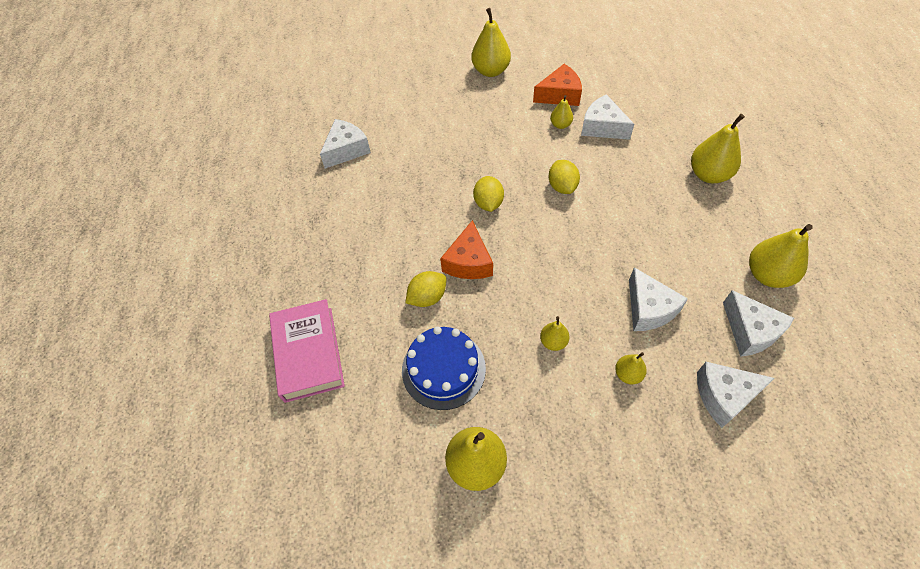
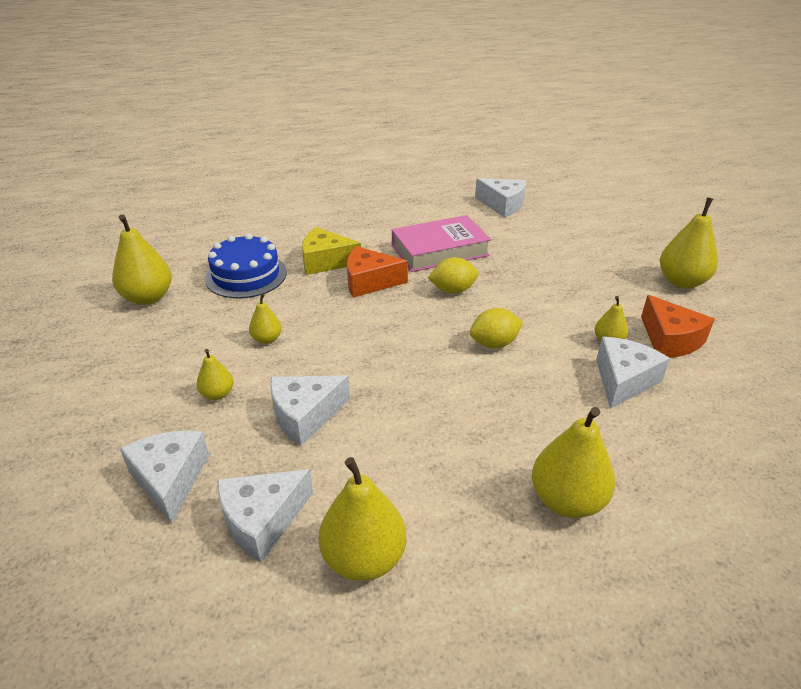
camera: 80 degrees right, 20 degrees down
pink book [269,299,345,403] -> pink book moved to [392,215,491,272]
yellow lemon [405,271,446,307] -> yellow cheese [302,227,361,275]

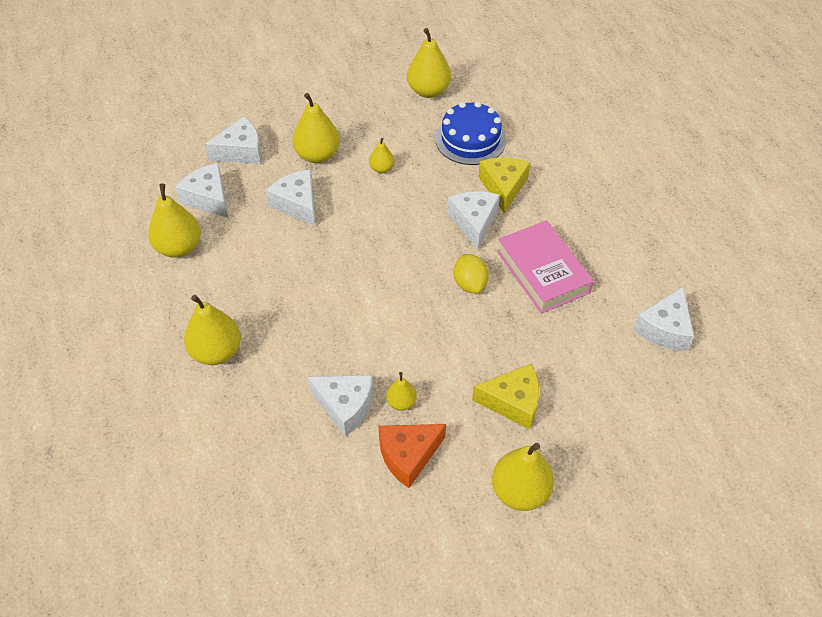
camera: 85 degrees right, 15 degrees up
yellow pear [197,349,233,400] -> yellow pear [292,93,340,163], size x1.87
orange cheese [347,246,408,298] -> white cheese [447,191,500,249]
yellow lemon [470,308,523,348] -> none
none -> yellow cheese [472,364,539,429]

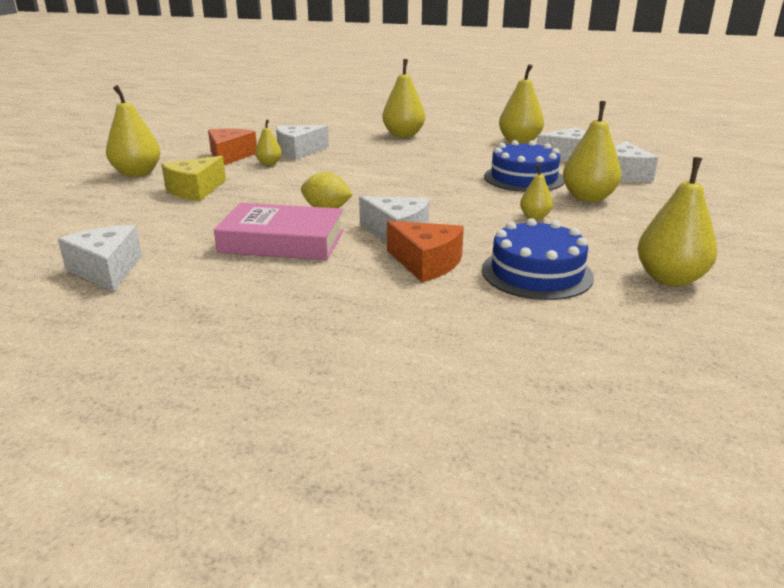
camera: 125 degrees right, 25 degrees down
white cheese [266,170,315,226] -> blue cake [484,140,564,192]
yellow cheese [478,158,530,213] -> orange cheese [387,221,464,282]

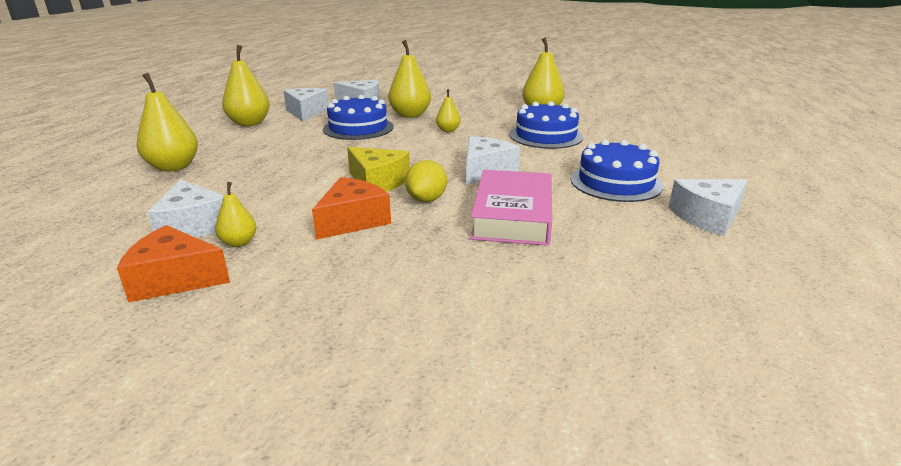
camera: 90 degrees left, 0 degrees up
white cheese [58,225,142,292] -> white cheese moved to [668,179,748,236]
yellow pear [106,85,160,177] -> none
yellow cheese [161,156,226,201] -> yellow cheese moved to [347,147,410,192]
orange cheese [387,221,464,282] -> orange cheese moved to [312,177,391,240]
none -> blue cake [571,139,663,202]

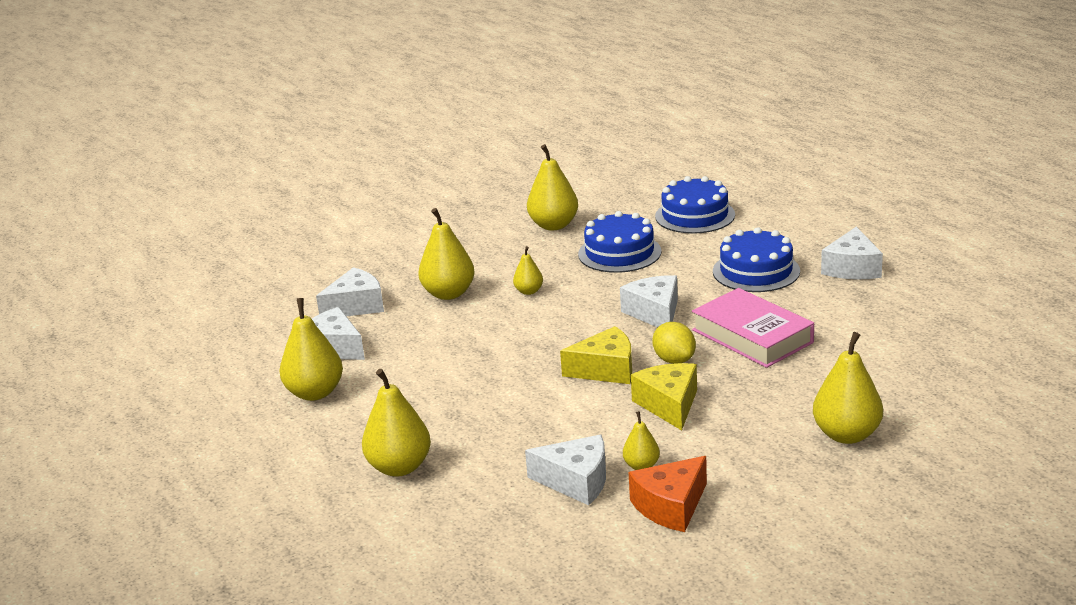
camera: 45 degrees left, 0 degrees up
orange cheese [312,177,391,240] -> yellow cheese [631,363,697,430]
blue cake [323,95,394,140] -> blue cake moved to [655,176,735,234]
none -> yellow pear [813,332,883,444]

